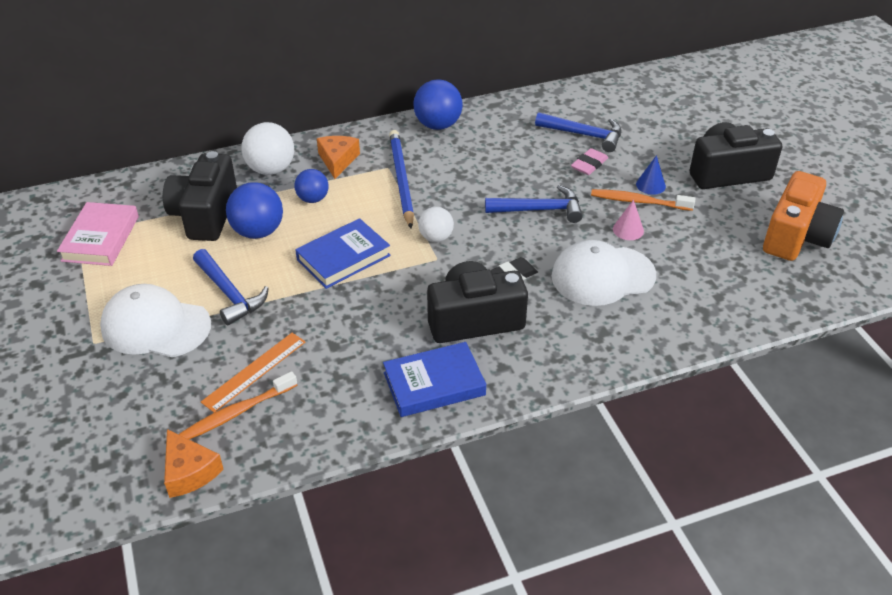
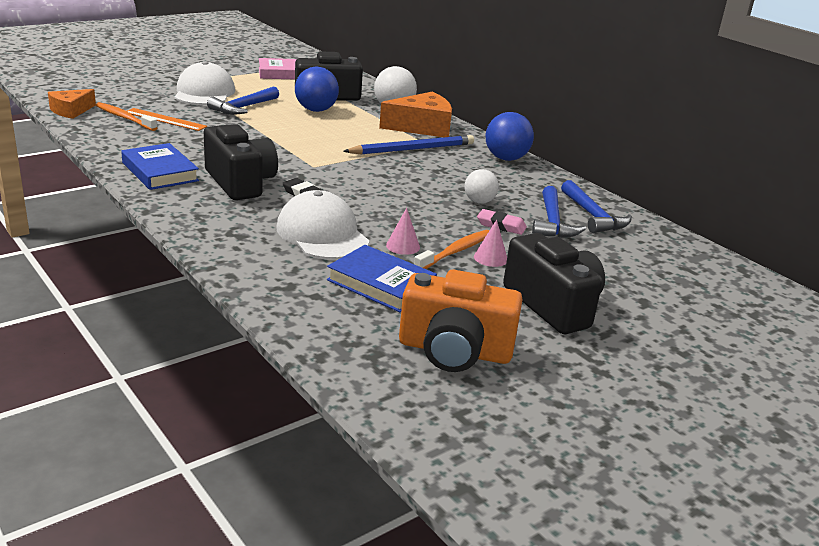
camera: 70 degrees right, 15 degrees down
blue ball [294,169,328,203] -> none
blue book [295,218,391,289] -> blue book moved to [327,245,437,312]
orange cheese [317,136,360,179] -> orange cheese [379,92,452,137], size x1.65
white ball [418,207,454,242] -> white ball moved to [465,169,499,204]
blue hammer [485,185,583,223] -> blue hammer moved to [561,180,632,233]
orange toothbrush [591,189,695,211] -> orange toothbrush turned 45 degrees clockwise [414,230,489,269]
blue cone [636,155,666,195] -> pink cone [474,220,507,267]

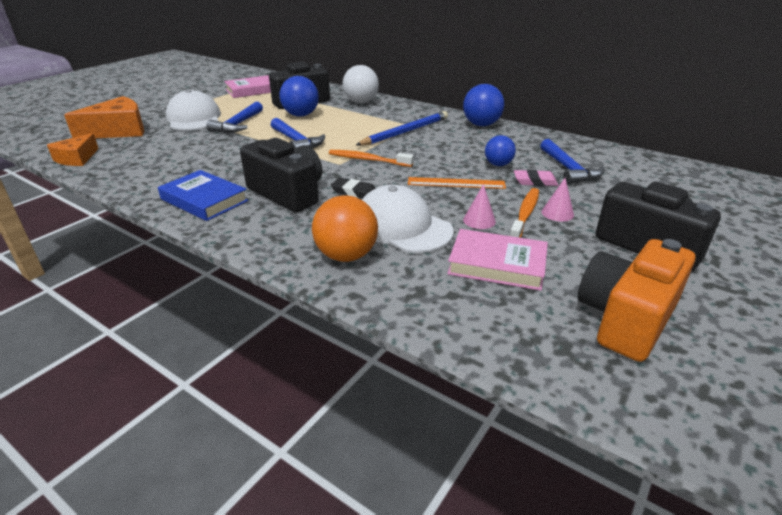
camera: 15 degrees left, 5 degrees up
orange toothbrush [96,102,157,131] -> orange toothbrush moved to [329,150,414,167]
orange ruler [127,108,207,131] -> orange ruler moved to [408,177,506,189]
blue book [327,245,437,312] -> pink book [447,229,548,291]
orange cheese [379,92,452,137] -> orange cheese moved to [64,96,144,138]
orange camera [399,270,523,372] -> orange camera turned 135 degrees clockwise [578,239,695,362]
white ball [465,169,499,204] -> blue ball [485,135,516,166]
blue hammer [561,180,632,233] -> blue hammer moved to [271,118,325,149]
none -> orange ball [312,195,378,262]

